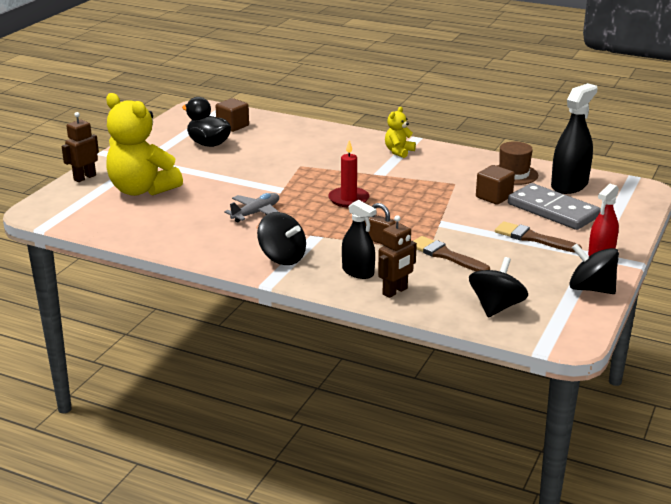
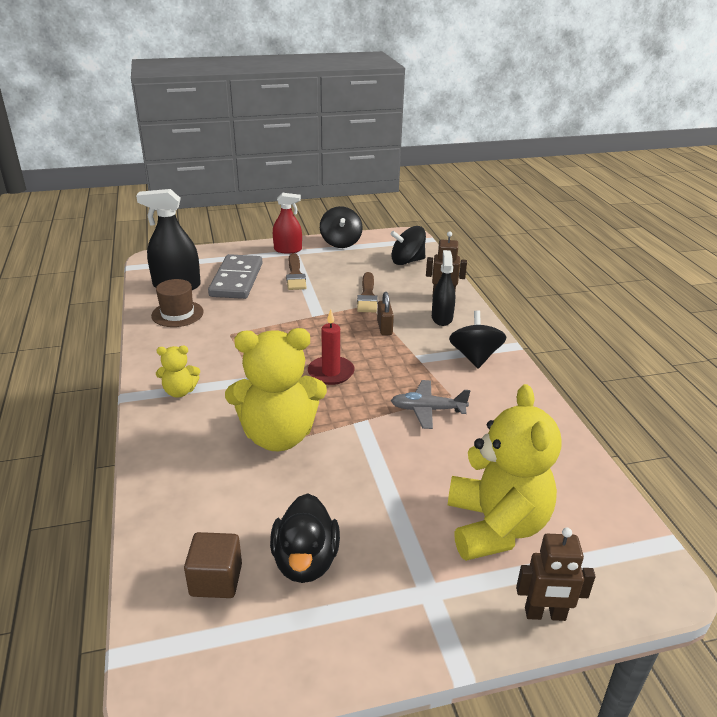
camera: 130 degrees left, 5 degrees up
brown cube [476,165,515,205] -> none
none -> yellow teddy bear [225,328,327,451]

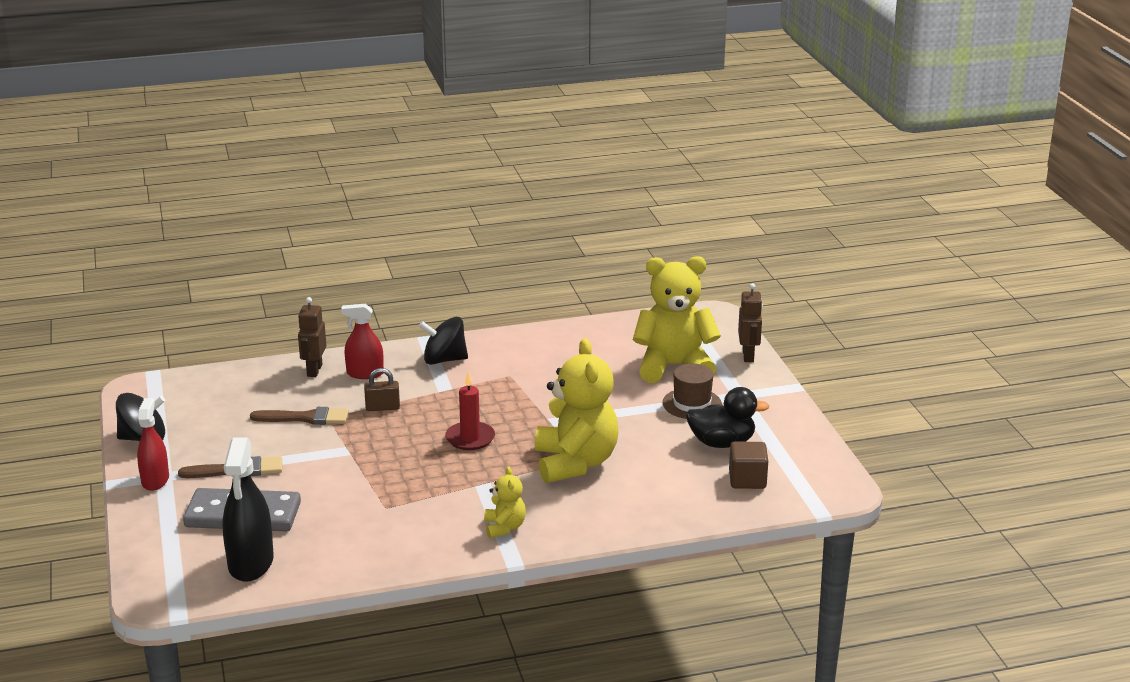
camera: 90 degrees left, 5 degrees down
brown hat [151,279,204,327] -> brown hat moved to [663,364,722,419]
black spinning top [390,226,426,265] -> none
grey plane [391,380,470,429] -> none
black spray bottle [432,250,455,326] -> red spray bottle [341,304,384,379]

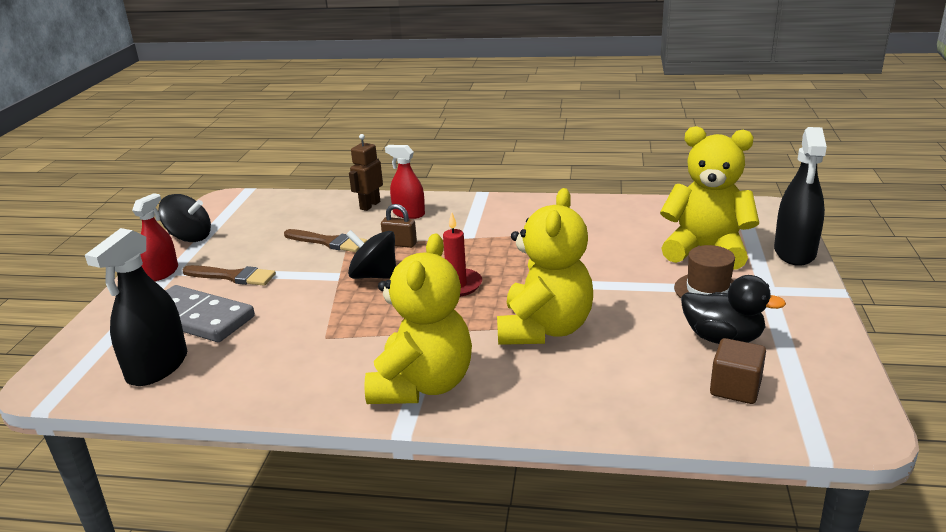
camera: 25 degrees right, 0 degrees up
black spinning top [419,317,468,365] -> black spinning top moved to [346,230,396,279]
yellow teddy bear [484,466,526,538] -> yellow teddy bear [364,234,472,404], size x2.12
brown robot [738,283,763,362] -> black spray bottle [774,127,827,266]

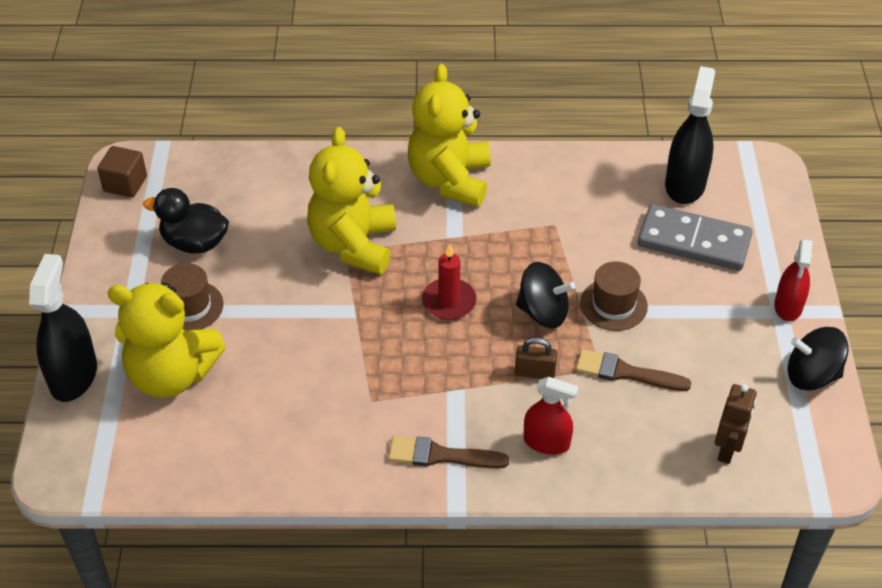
camera: 170 degrees right, 20 degrees up
brown brush [182,265,276,286] -> brown brush moved to [388,436,509,469]
brown robot [349,134,383,211] -> brown robot moved to [715,384,757,464]
brown cube [710,338,766,404] -> brown cube moved to [97,146,147,197]
none -> brown hat [580,261,648,331]

